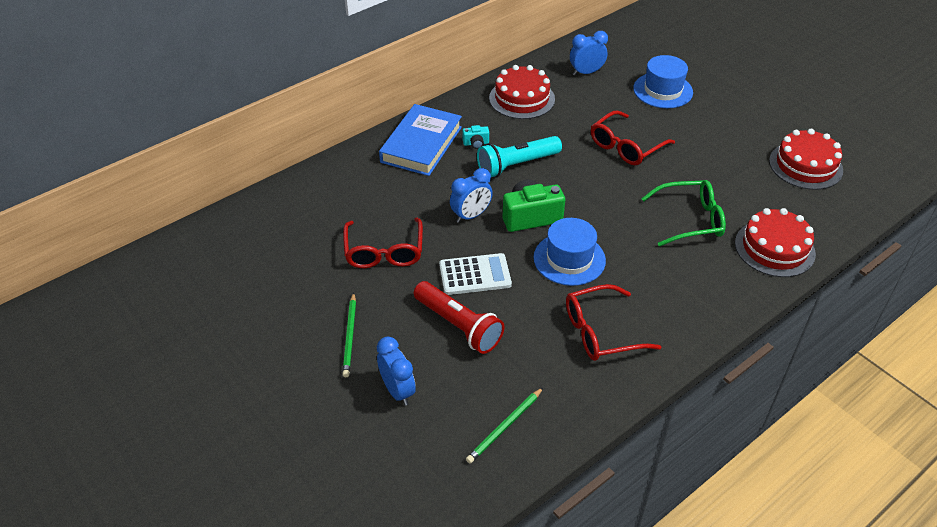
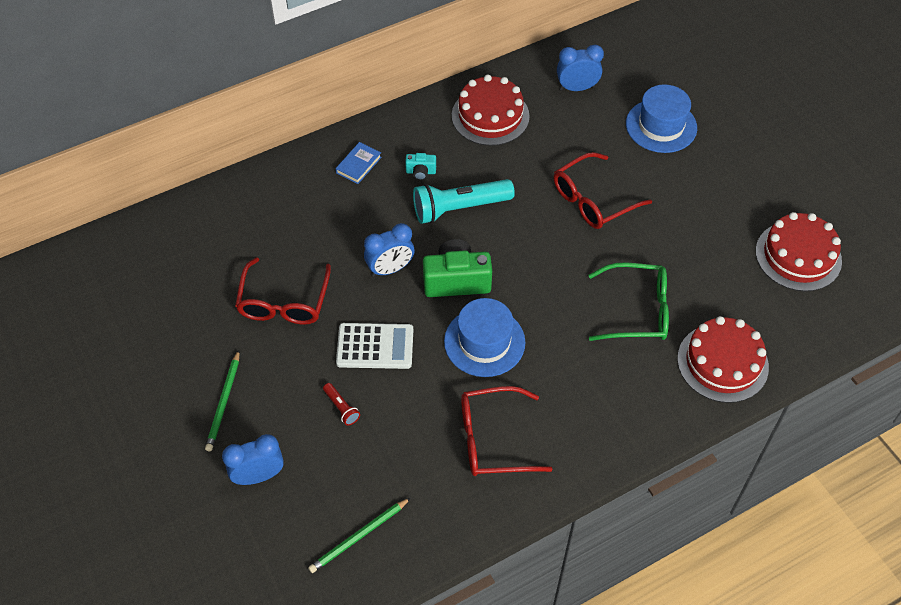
camera: 10 degrees right, 10 degrees up
blue clock [377,337,416,406] -> blue clock turned 90 degrees counterclockwise [222,434,284,485]
blue book [379,104,462,176] -> blue book [336,142,382,184], size x0.44
red flashlight [414,281,504,354] -> red flashlight [323,383,360,425], size x0.44

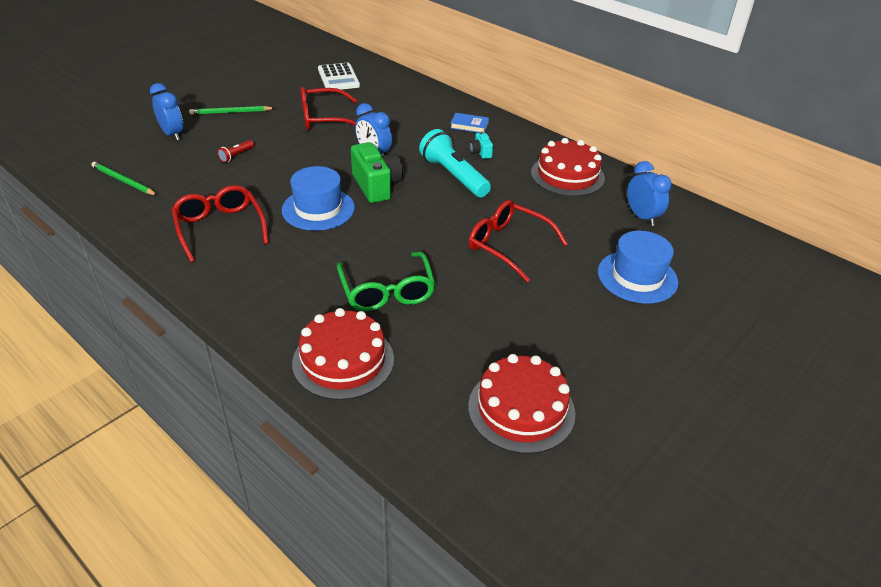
camera: 70 degrees right, 15 degrees down
white calculator [336,323,413,369] -> white calculator moved to [318,63,360,90]

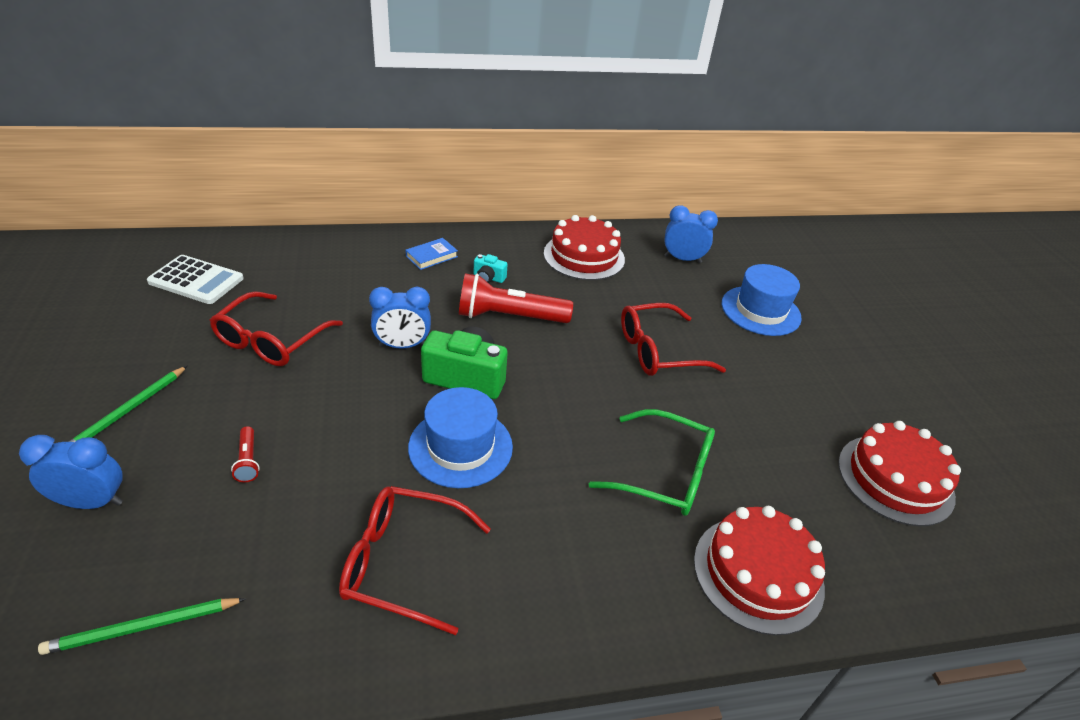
camera: 55 degrees left, 0 degrees up
turquoise flashlight [419,129,491,197] -> red flashlight [459,273,573,323]

